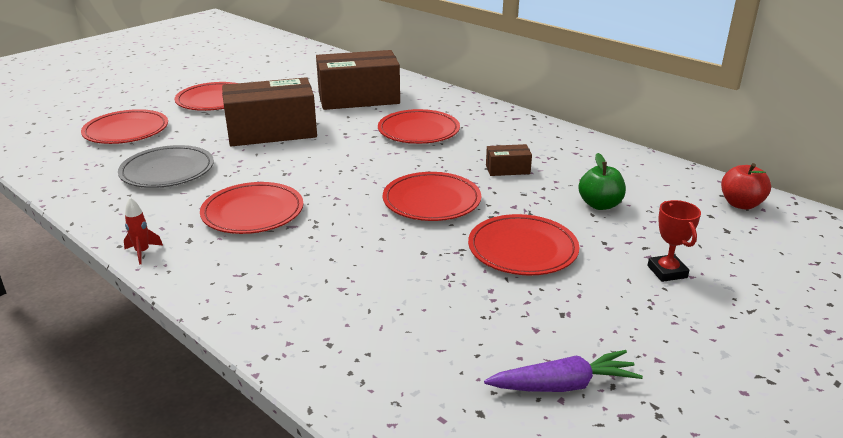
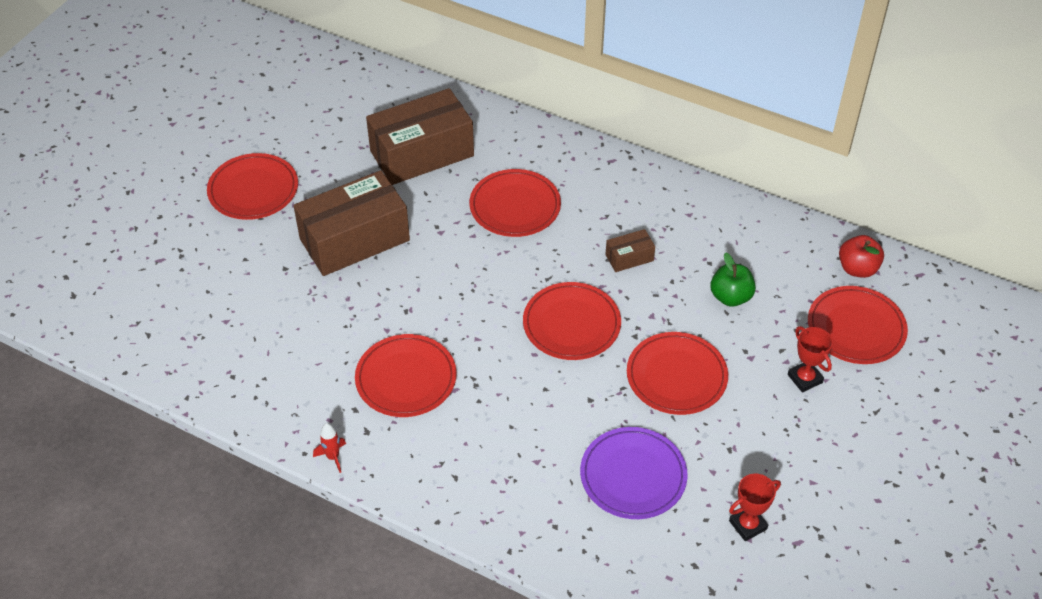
camera: 15 degrees left, 20 degrees up
red plate [81,109,168,144] -> red plate moved to [808,286,908,364]
grey plate [118,145,214,188] -> none
purple carrot [484,350,643,392] -> red trophy [729,474,781,541]
none -> purple plate [580,427,688,519]

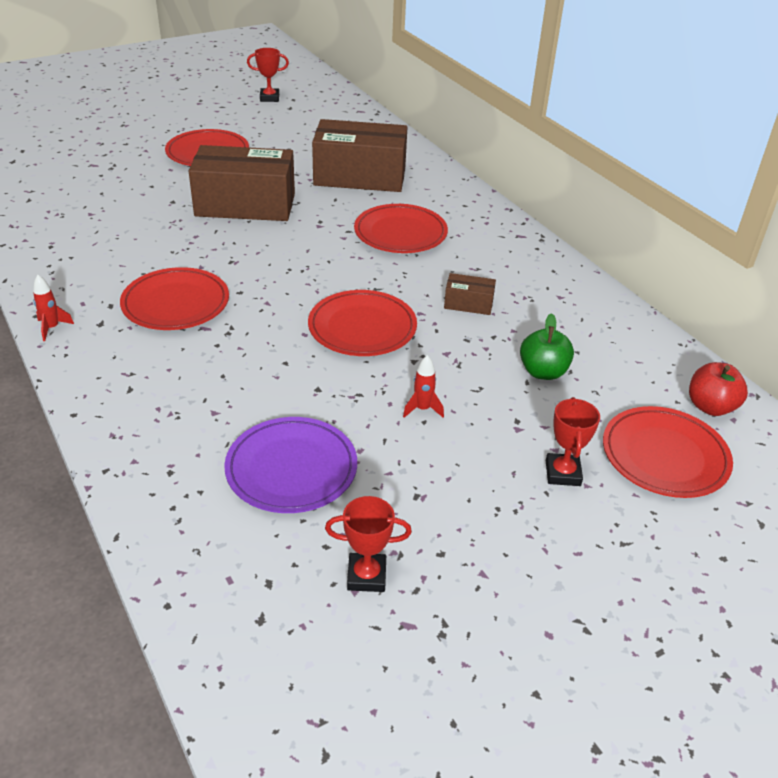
camera: 30 degrees right, 10 degrees down
red plate [627,332,728,415] -> red rocket [403,355,444,418]
none -> red trophy [247,48,289,102]

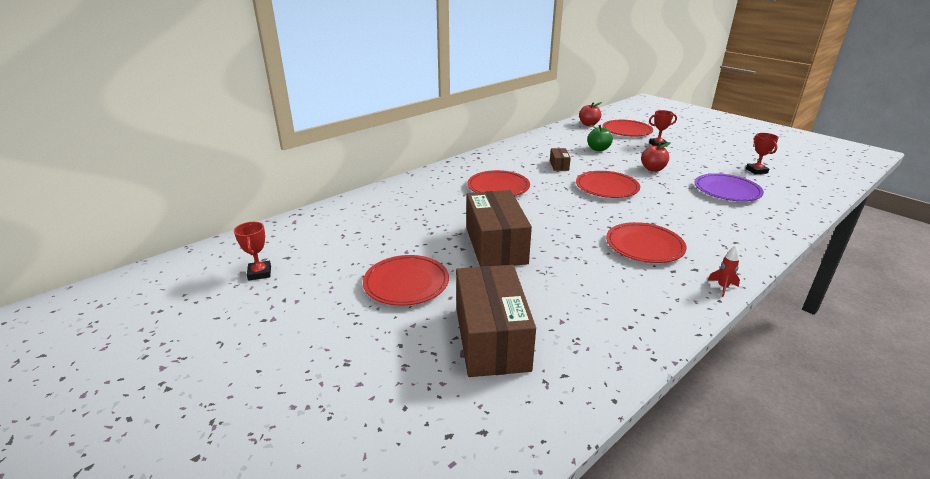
camera: 100 degrees left, 10 degrees down
brown box [312,119,407,192] -> brown box moved to [456,265,536,377]
red rocket [403,355,444,418] -> red apple [641,142,671,172]

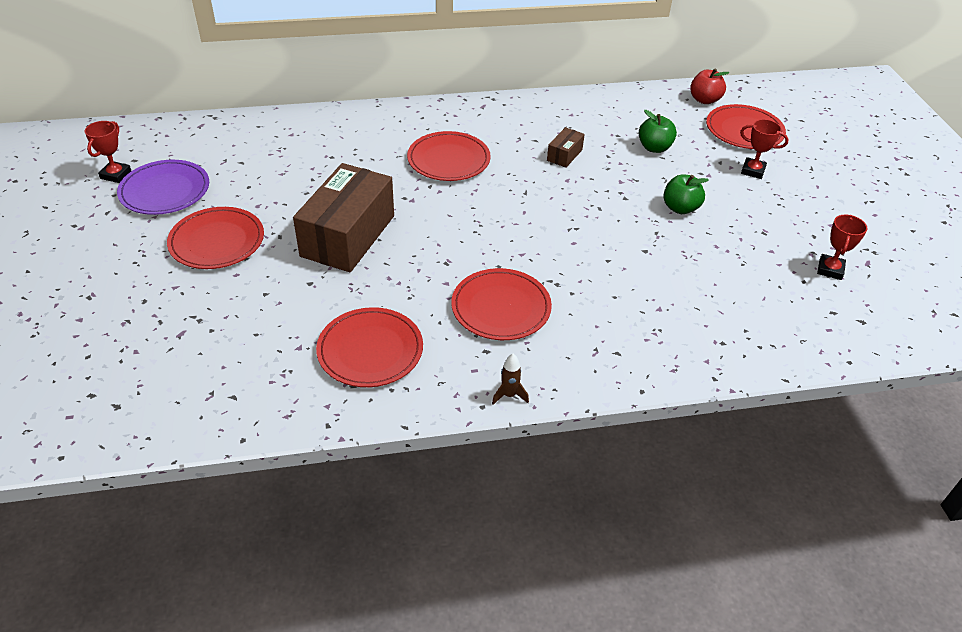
camera: 30 degrees right, 15 degrees up
brown box [456,265,536,377] -> none
red plate [576,171,640,198] -> red plate moved to [316,307,423,387]
red apple [641,142,671,172] -> green apple [663,174,709,214]
purple plate [694,173,764,201] -> purple plate moved to [117,160,209,215]
red rocket [708,246,740,297] -> brown rocket [492,354,529,405]

